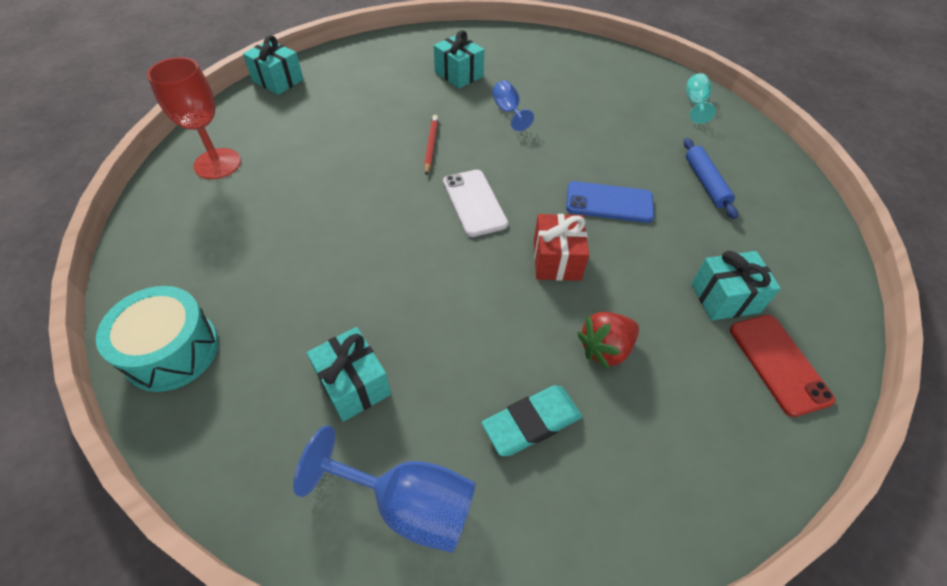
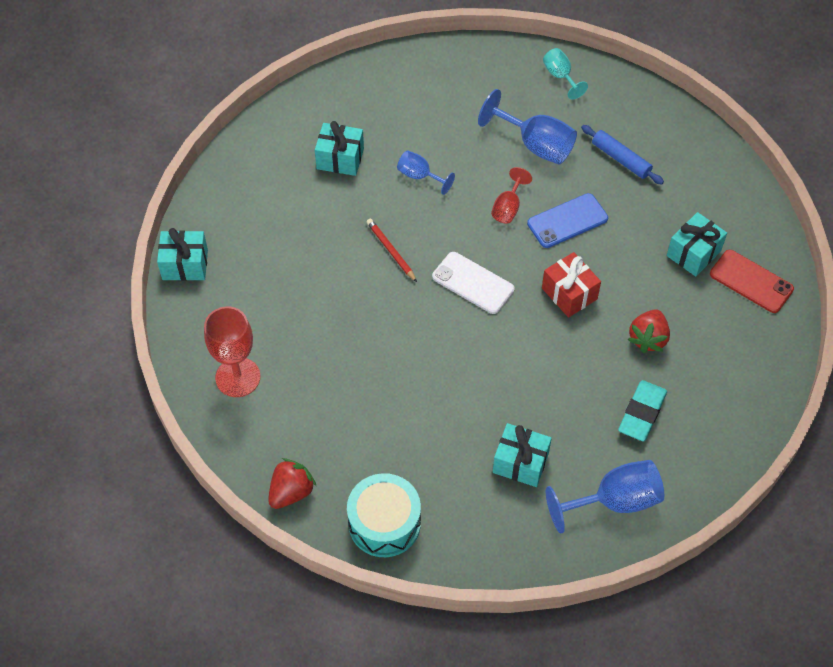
camera: 35 degrees left, 5 degrees up
none -> red strawberry [268,458,316,509]
none -> blue goblet [478,89,577,165]
none -> red goblet [491,167,532,224]

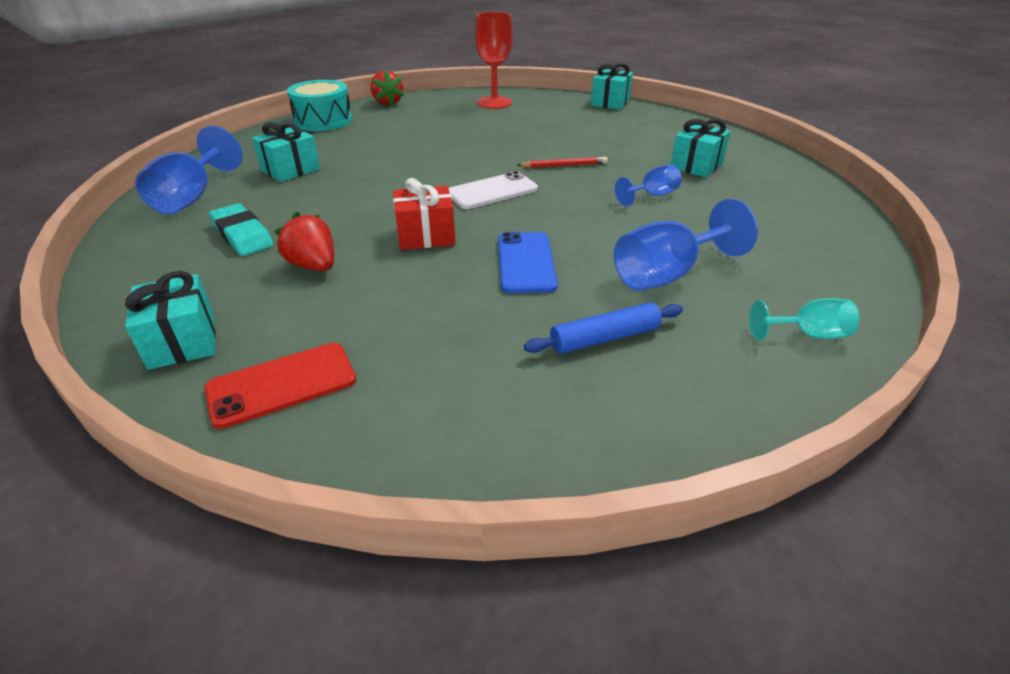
camera: 115 degrees right, 20 degrees down
red goblet [491,167,532,224] -> none
turquoise gift [667,212,727,276] -> turquoise gift moved to [125,271,216,370]

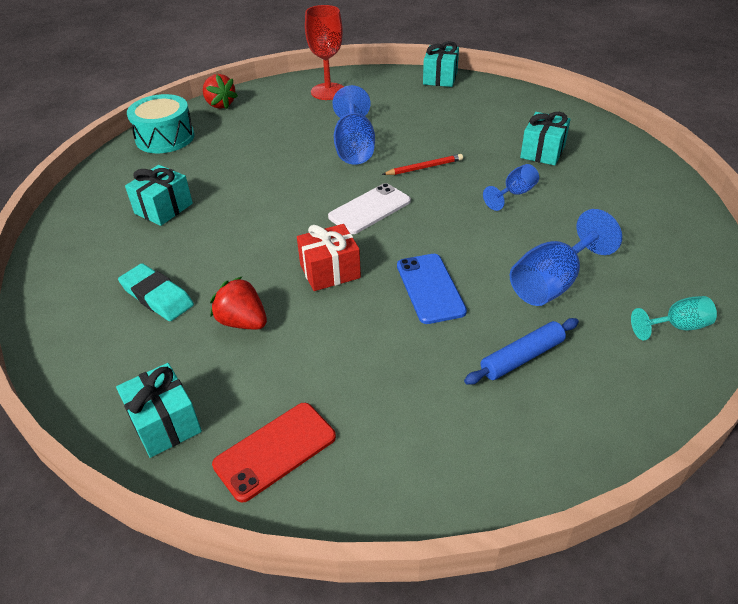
camera: 10 degrees left, 5 degrees up
blue goblet [135,126,243,214] -> blue goblet moved to [333,85,375,165]

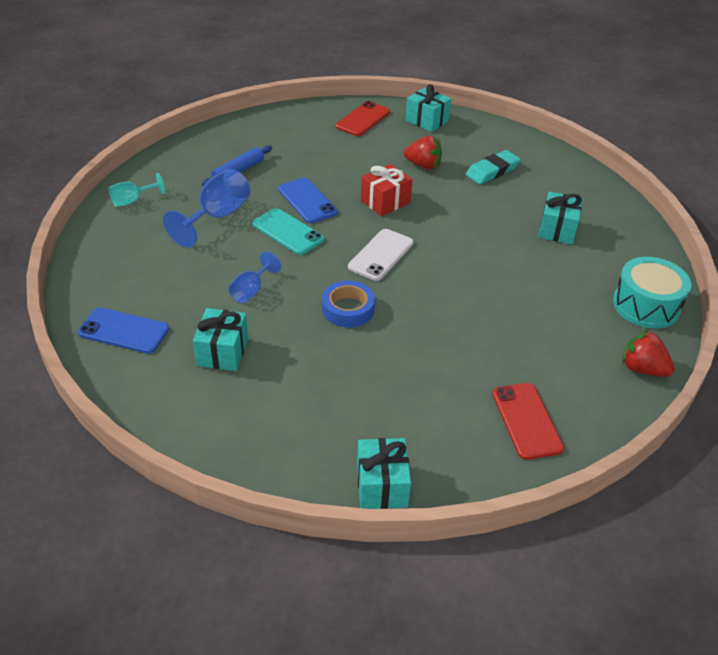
camera: 160 degrees right, 0 degrees up
turquoise eraser [118,263,194,321] -> turquoise eraser turned 60 degrees counterclockwise [466,150,521,184]
red goblet [305,5,344,100] -> red phone [492,383,564,460]
blue goblet [333,85,375,165] -> none
red pencil [382,154,463,175] -> blue tape [322,281,375,327]
none -> blue phone [78,307,169,354]
none -> turquoise phone [252,208,324,255]

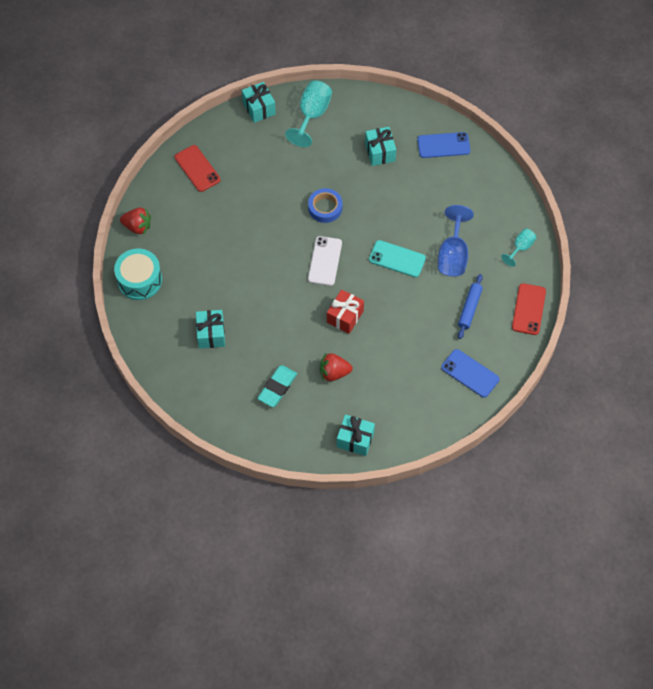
camera: 160 degrees right, 20 degrees up
blue goblet [228,252,281,303] -> none
blue phone [278,178,338,223] -> blue phone moved to [441,349,499,398]
red phone [335,101,390,136] -> red phone moved to [512,283,546,335]
none -> turquoise goblet [285,80,332,147]

